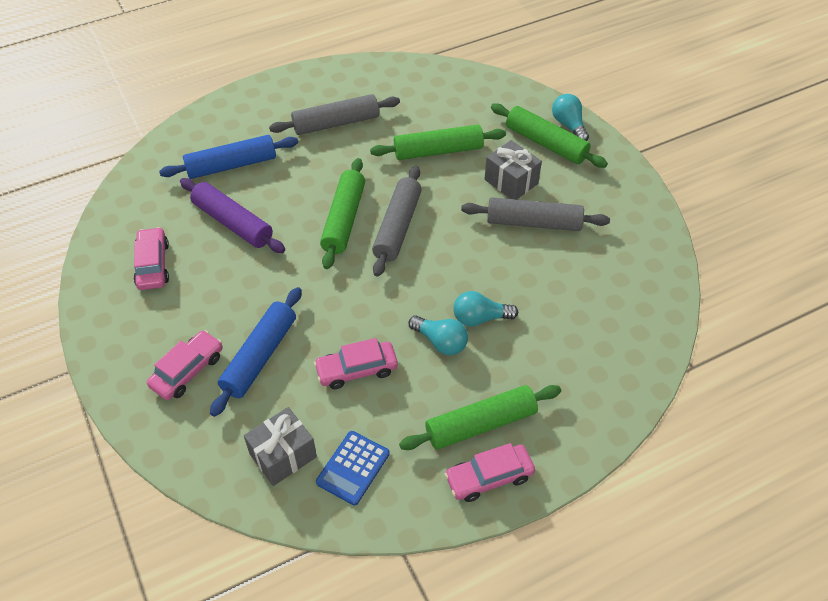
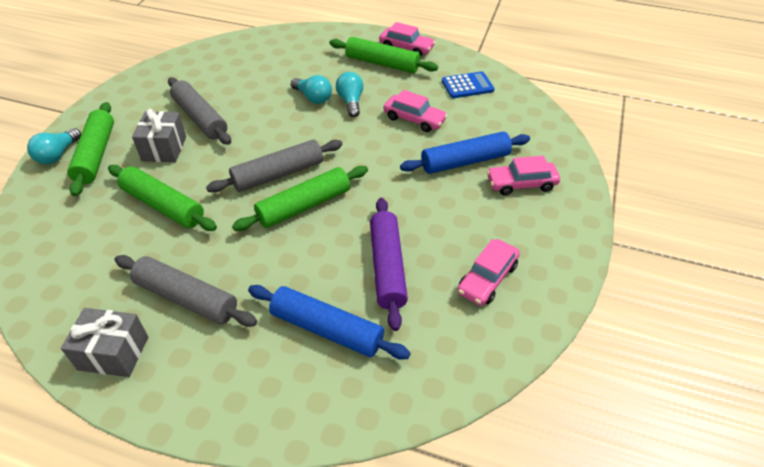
camera: 135 degrees left, 5 degrees down
grey gift [244,407,317,486] -> grey gift moved to [61,308,148,377]

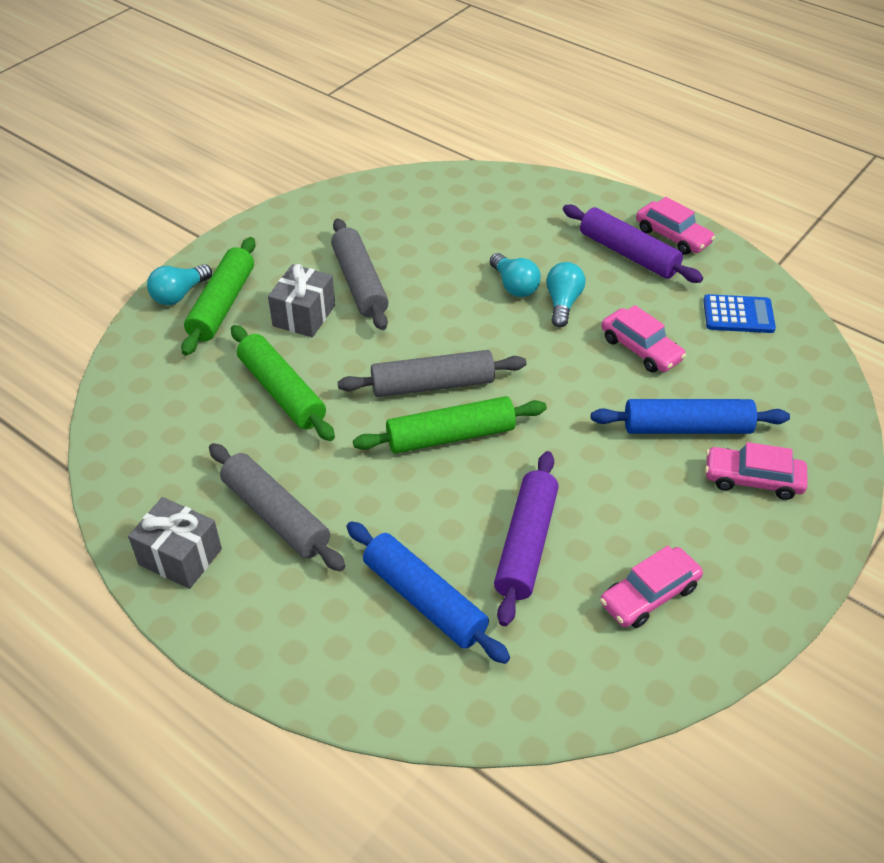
camera: 20 degrees right, 0 degrees up
green rolling pin [329,37,438,73] -> purple rolling pin [563,205,703,283]

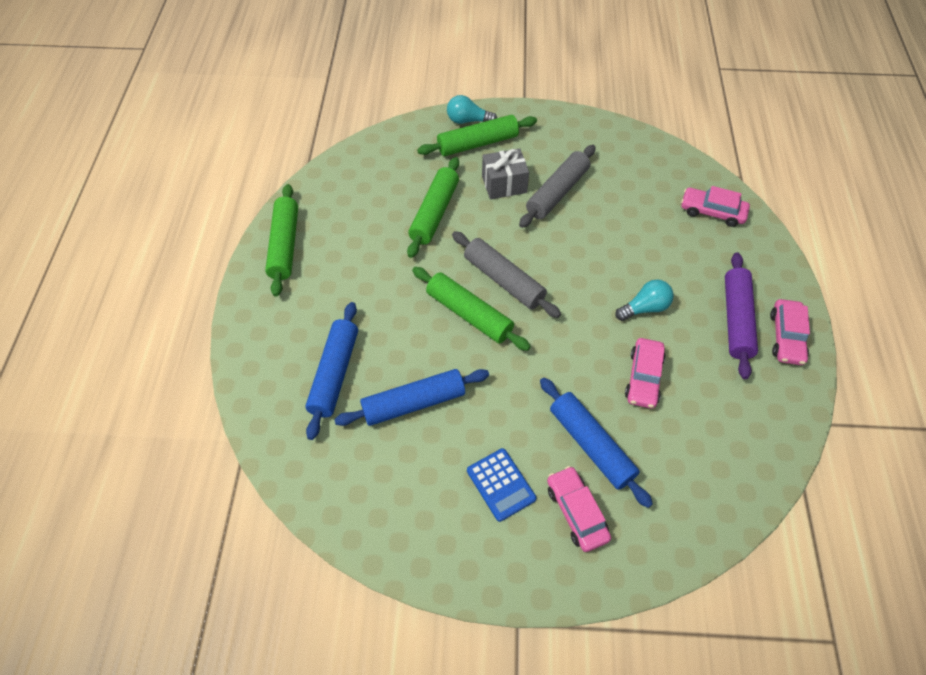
camera: 55 degrees right, 10 degrees up
grey gift [128,497,222,589] -> green rolling pin [265,184,298,297]
grey rolling pin [209,443,345,571] -> none
turquoise light bulb [490,253,541,297] -> none
purple rolling pin [494,451,559,626] -> blue rolling pin [334,369,489,426]
pink car [600,546,703,628] -> pink car moved to [681,186,750,227]
blue calculator [703,294,776,333] -> blue calculator moved to [467,448,536,522]

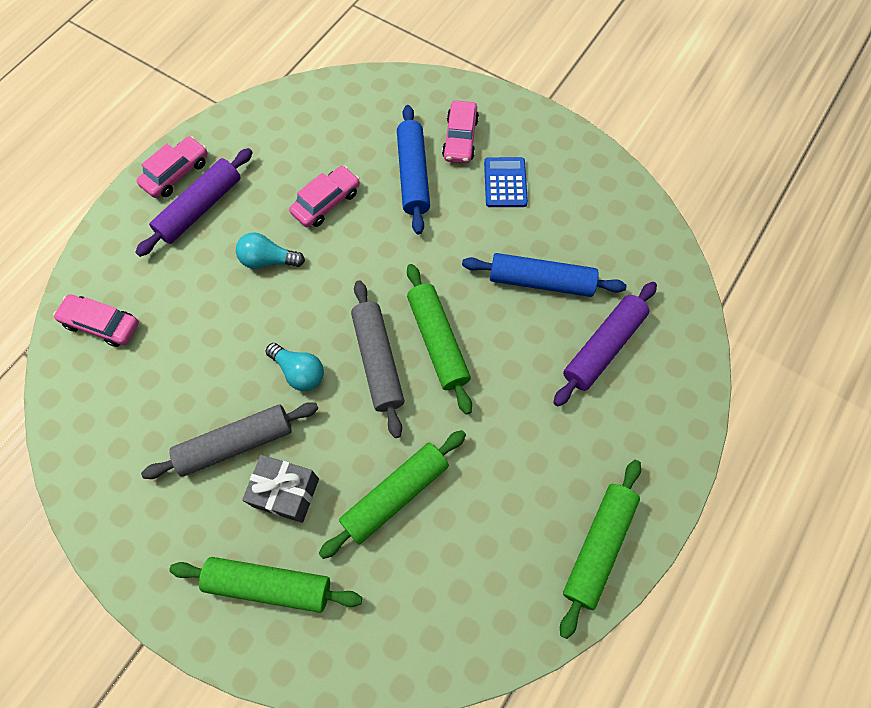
camera: 150 degrees left, 10 degrees up
blue rolling pin [305,302,358,440] -> purple rolling pin [553,282,657,406]
turquoise light bulb [447,95,497,124] -> turquoise light bulb moved to [266,343,324,391]
pink car [681,186,750,227] -> pink car turned 150 degrees clockwise [53,294,139,347]

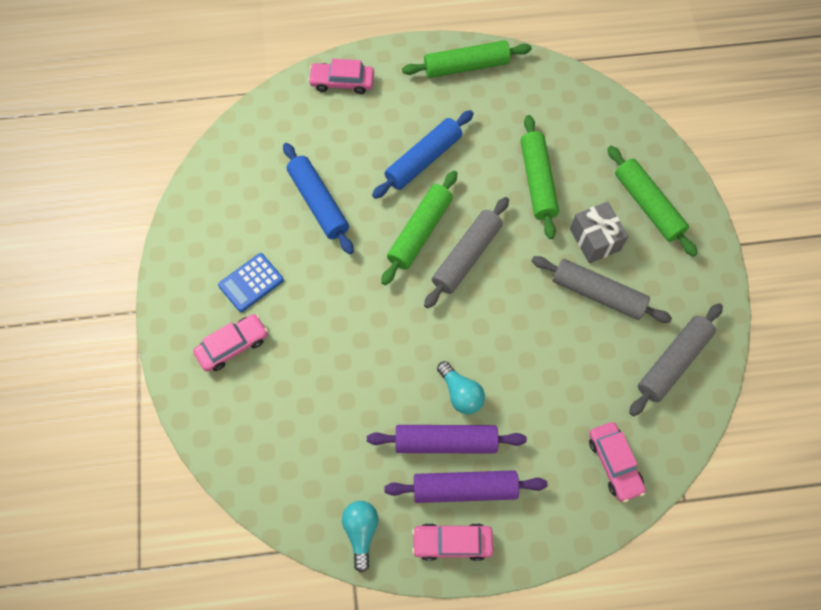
camera: 130 degrees left, 0 degrees up
turquoise light bulb [266,343,324,391] -> turquoise light bulb moved to [342,501,378,573]
pink car [289,166,360,228] -> pink car moved to [308,59,374,94]
green rolling pin [319,430,466,559] -> green rolling pin turned 75 degrees clockwise [521,115,559,239]
blue rolling pin [397,105,430,234] -> blue rolling pin moved to [372,110,474,199]
purple rolling pin [553,282,657,406] -> purple rolling pin moved to [367,425,527,454]
none -> grey rolling pin [629,303,723,416]

